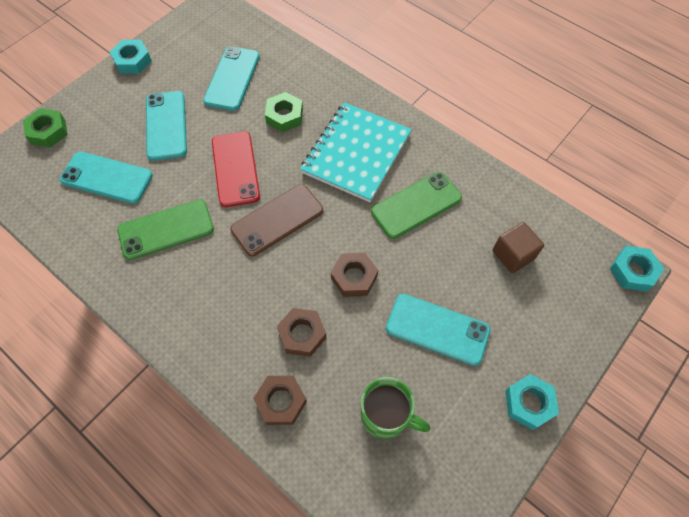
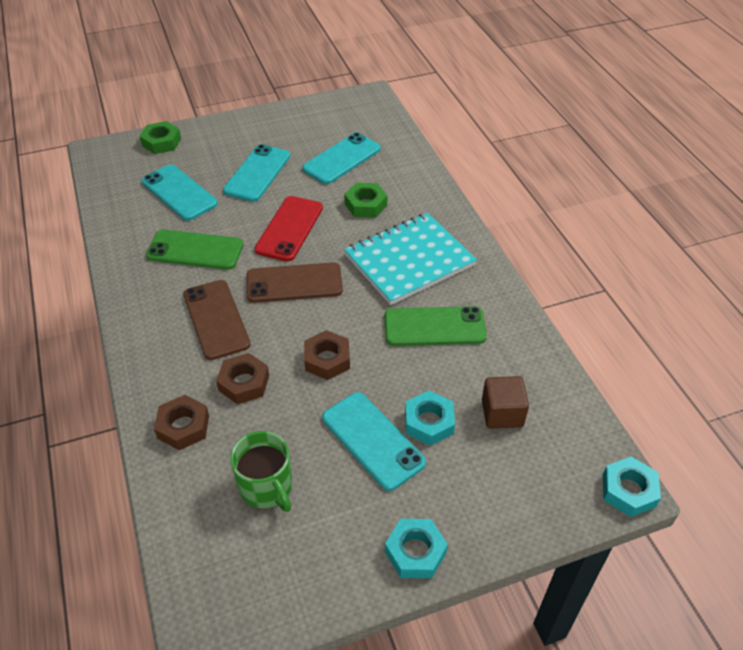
camera: 30 degrees right, 15 degrees down
turquoise nut [110,40,152,73] -> turquoise nut moved to [405,391,455,446]
none -> brown phone [183,280,251,360]

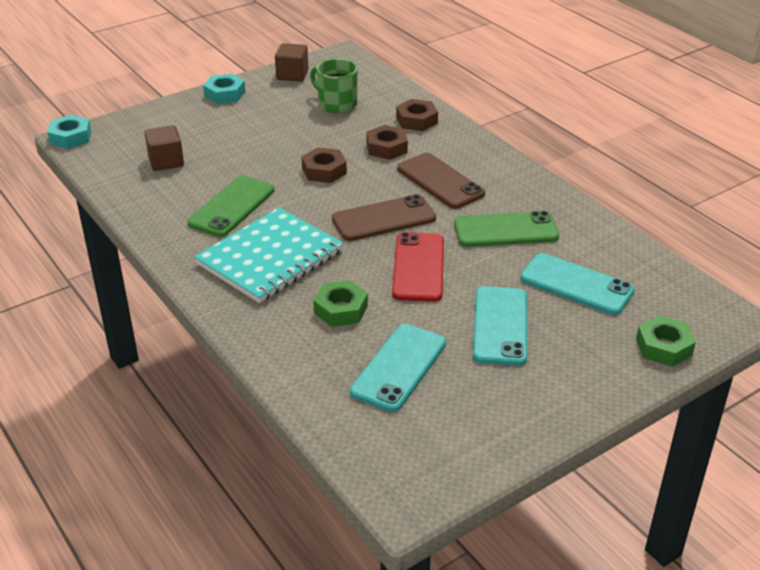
camera: 165 degrees right, 10 degrees down
turquoise phone [322,392,426,491] -> none
green phone [385,306,487,346] -> green phone turned 45 degrees counterclockwise [187,176,275,237]
turquoise nut [405,391,455,446] -> none
none -> brown cube [275,43,308,81]

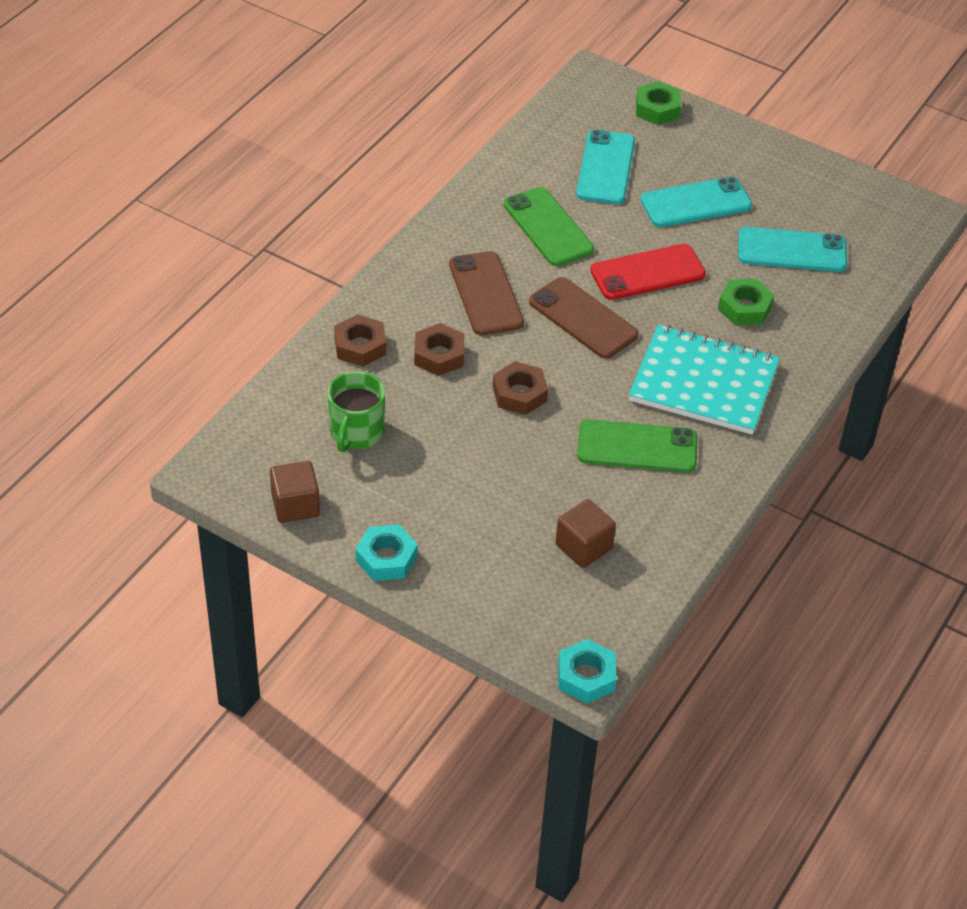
camera: 115 degrees left, 10 degrees up
brown phone [397,153,485,209] -> brown phone turned 45 degrees counterclockwise [449,251,524,335]

